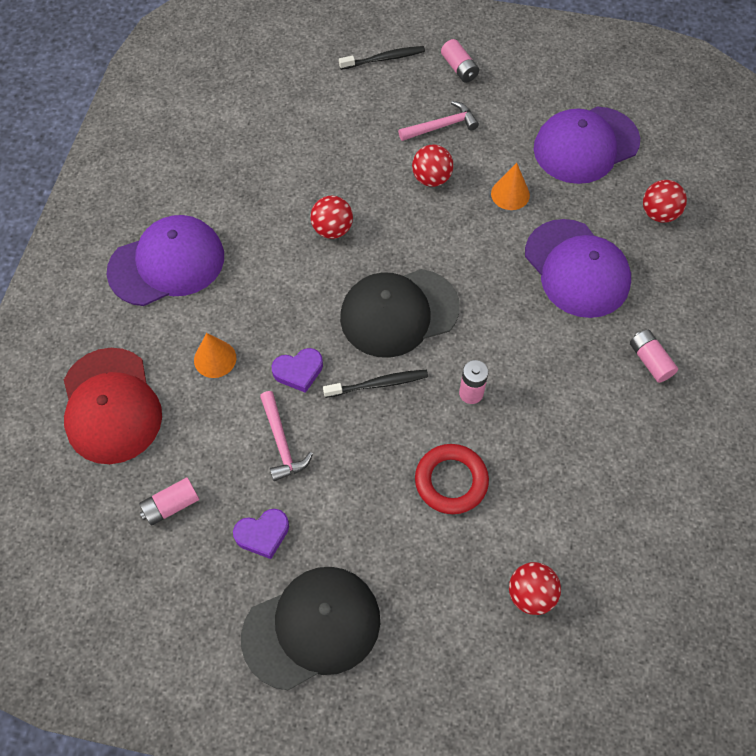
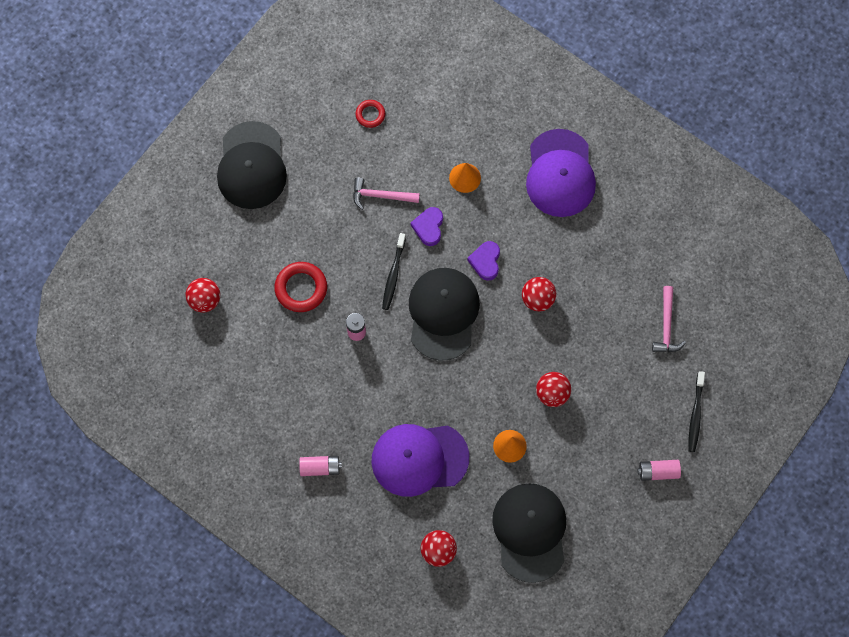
camera: 115 degrees right, 10 degrees up
red cap [64,348,162,464] -> none
pink battery [139,477,199,526] -> red ring [355,100,385,128]
purple heart [233,509,289,559] -> purple heart moved to [467,241,500,281]
pink hammer [398,101,479,141] -> pink hammer moved to [652,286,686,352]
purple cap [534,107,640,184] -> black cap [492,483,566,583]

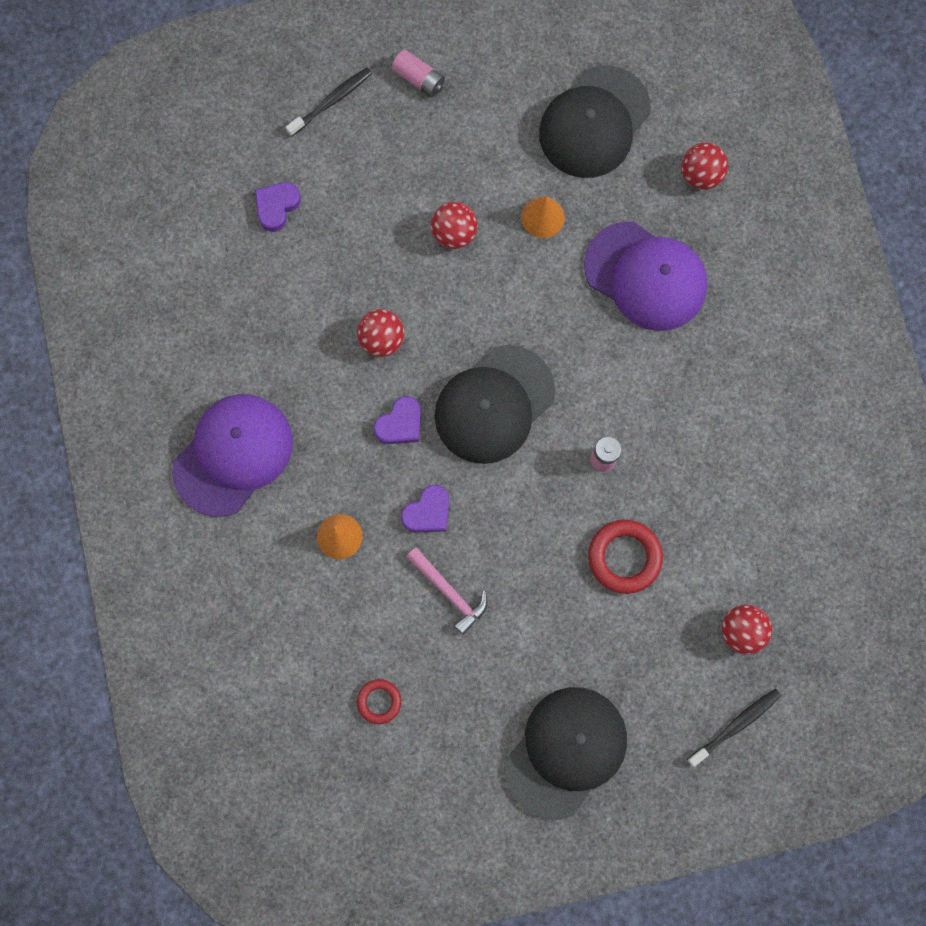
camera: 140 degrees left, 5 degrees up
pink battery [299,456,342,476] -> none
black toothbrush [382,233,406,310] -> black toothbrush moved to [687,688,781,767]
pink hammer [652,286,686,352] -> purple heart [255,182,301,232]

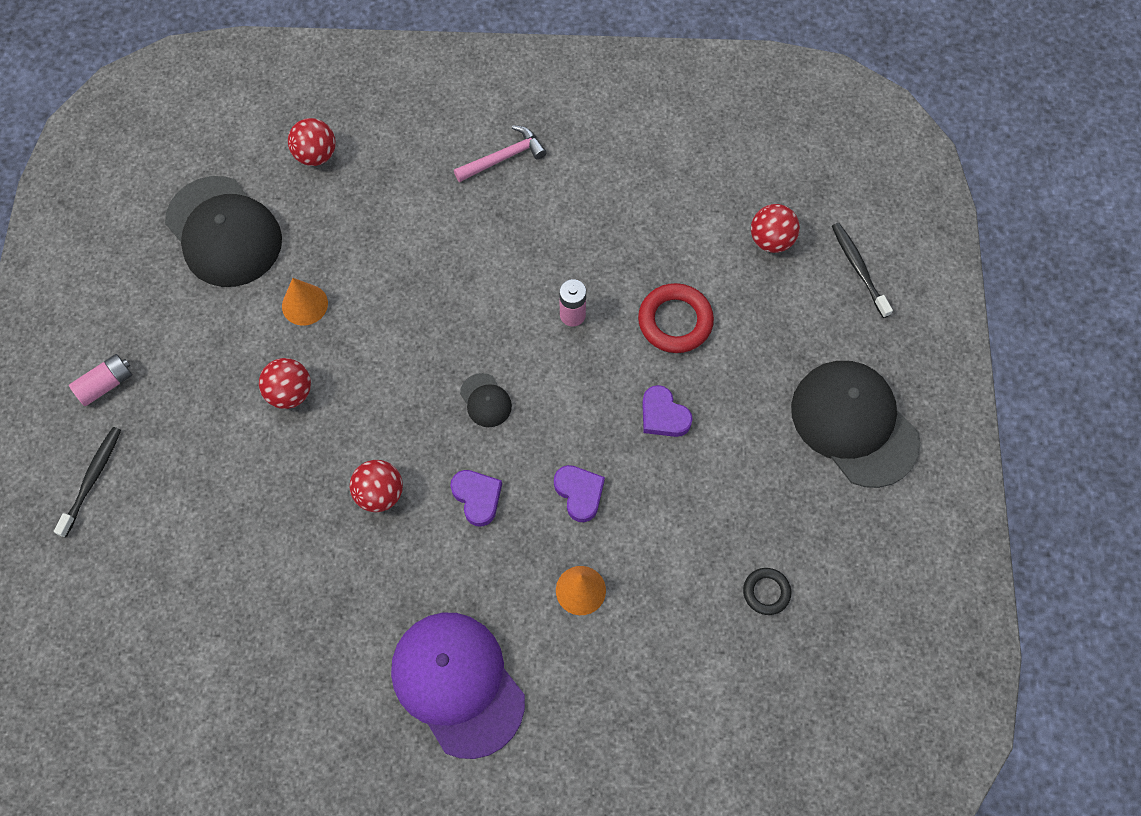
camera: 75 degrees left, 10 degrees down
purple heart [255,182,301,232] -> purple heart moved to [642,385,693,437]
black toothbrush [286,67,372,137] -> black toothbrush turned 45 degrees clockwise [54,427,121,537]
red ring [357,679,401,724] -> black ring [743,568,791,615]
pink hammer [406,547,488,635] -> pink hammer moved to [454,125,547,182]
black cap [434,345,555,464] -> black cap [460,373,512,427], size x0.43
purple cap [584,222,707,331] -> none

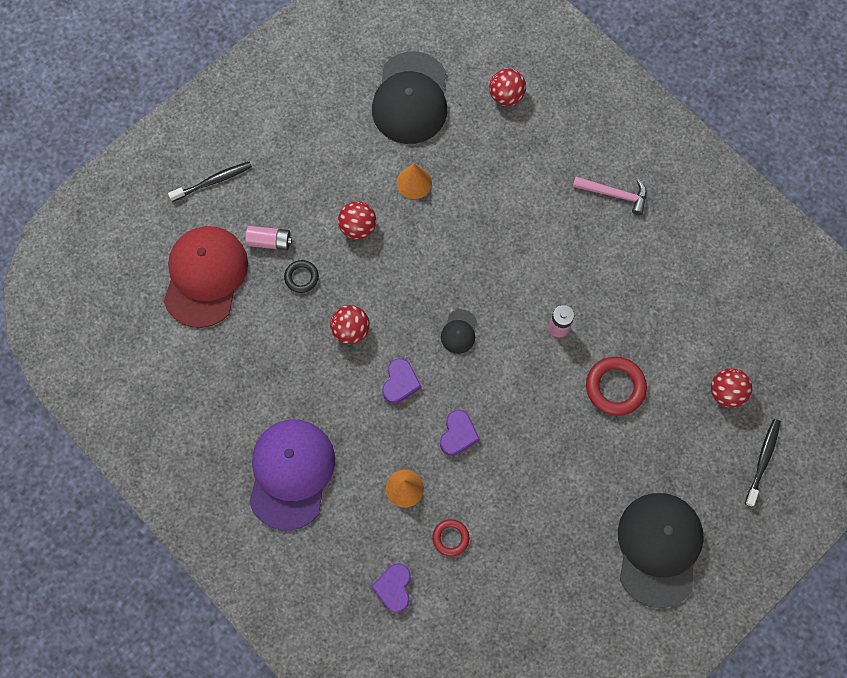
camera: 45 degrees right, 5 degrees up
pink battery [69,354,132,406] -> pink battery moved to [245,226,292,250]
purple heart [642,385,693,437] -> purple heart moved to [371,563,411,613]
black ring [743,568,791,615] -> black ring moved to [284,260,319,293]
none -> red cap [164,226,248,328]
none -> red ring [432,519,469,557]

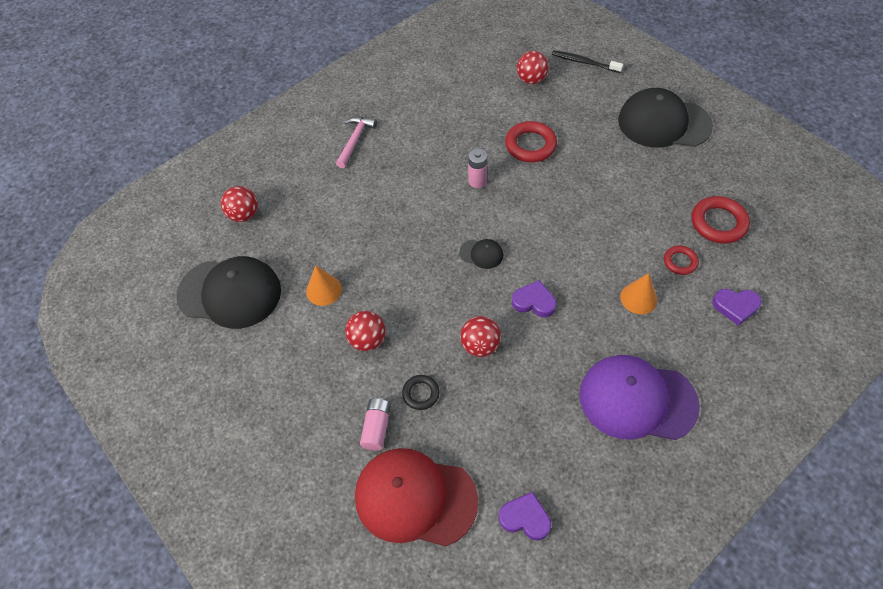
camera: 85 degrees left, 15 degrees down
black toothbrush [168,161,252,202] -> none
purple heart [440,410,480,456] -> purple heart moved to [499,492,551,540]
none -> red ring [692,196,750,244]

